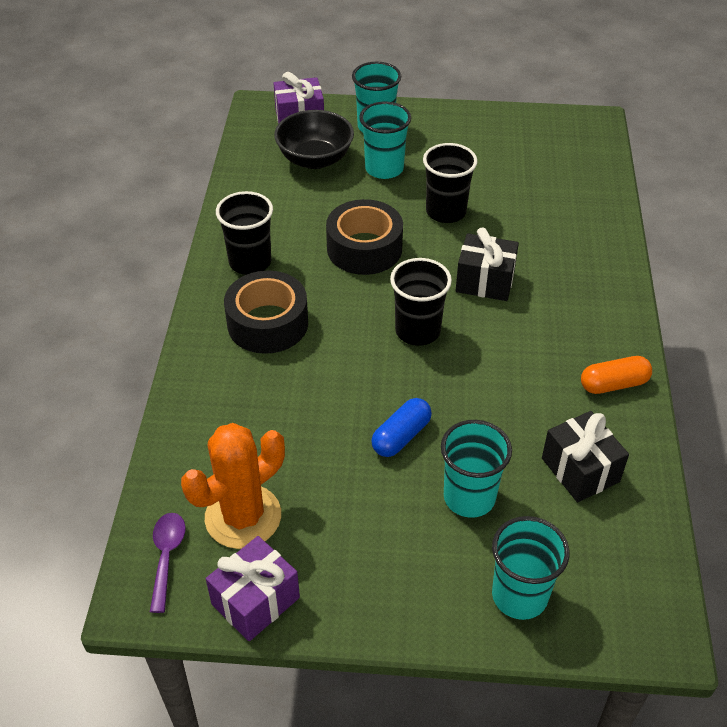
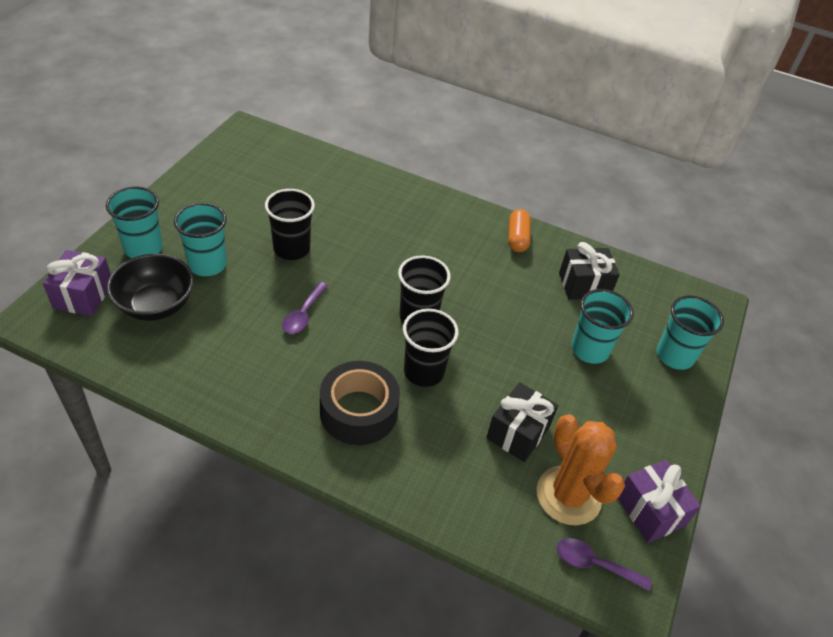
camera: 75 degrees left, 0 degrees up
black cup [216,191,273,275] -> black cup moved to [403,309,459,387]
black tape [326,199,403,275] -> purple spoon [282,282,328,334]
blue capsule [371,398,432,457] -> none
black gift [456,227,519,301] -> black gift moved to [486,382,558,462]

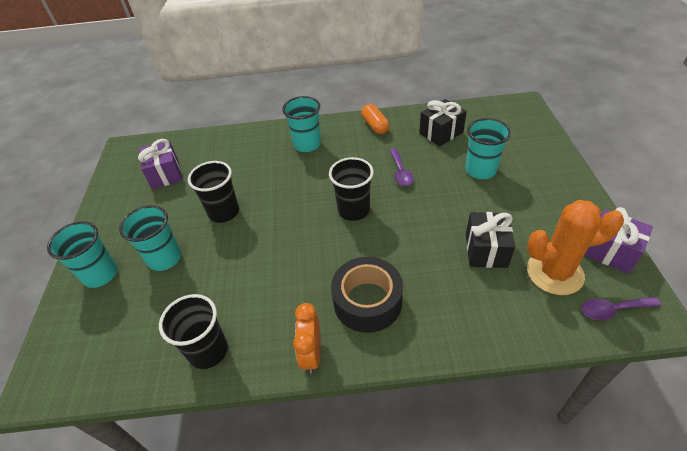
camera: 20 degrees left, 0 degrees up
purple gift [43,250,111,316] -> purple gift moved to [138,139,182,189]
black bowl [107,254,194,321] -> none
purple spoon [282,282,328,334] -> purple spoon moved to [390,148,414,186]
black cup [403,309,459,387] -> black cup moved to [159,294,228,369]
orange cactus [536,414,625,525] -> orange cactus turned 45 degrees counterclockwise [527,200,624,295]
turquoise cup [657,295,724,370] -> turquoise cup moved to [282,96,321,152]
none -> orange clock [293,303,321,374]

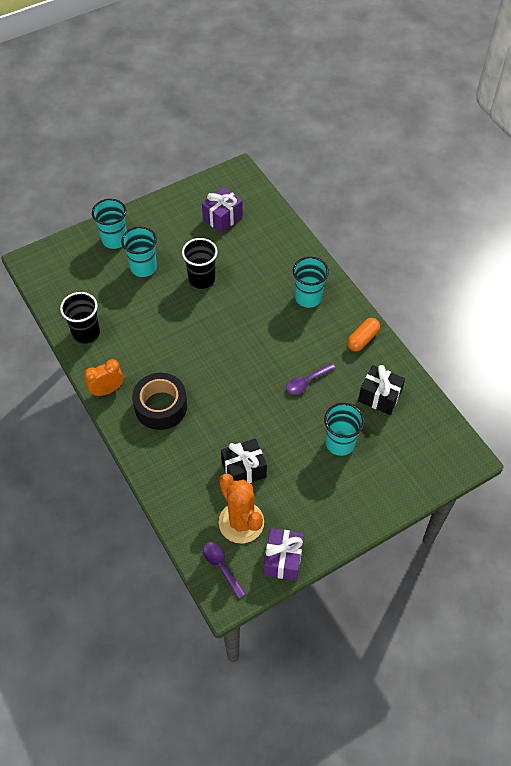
camera: 60 degrees right, 10 degrees up
black cup [329,157,374,221] -> none

